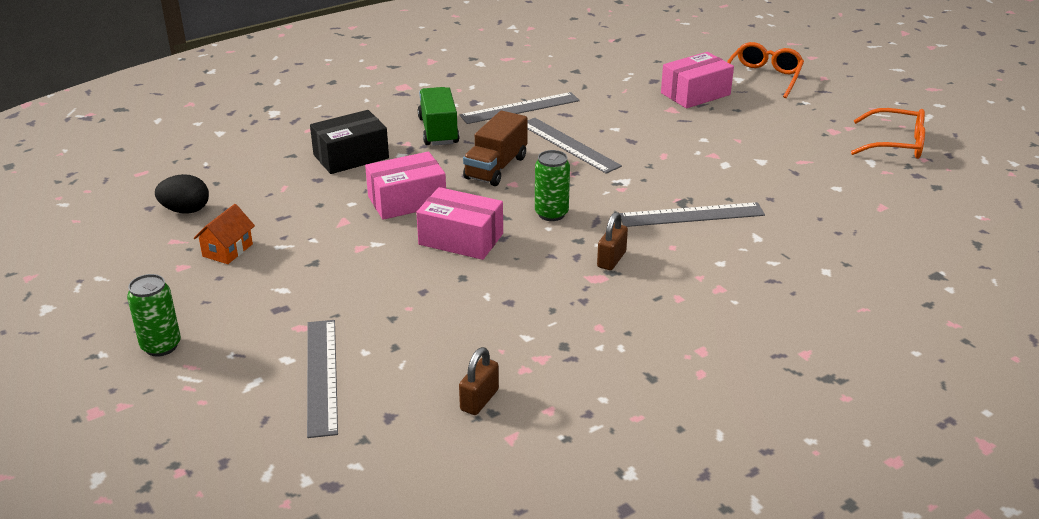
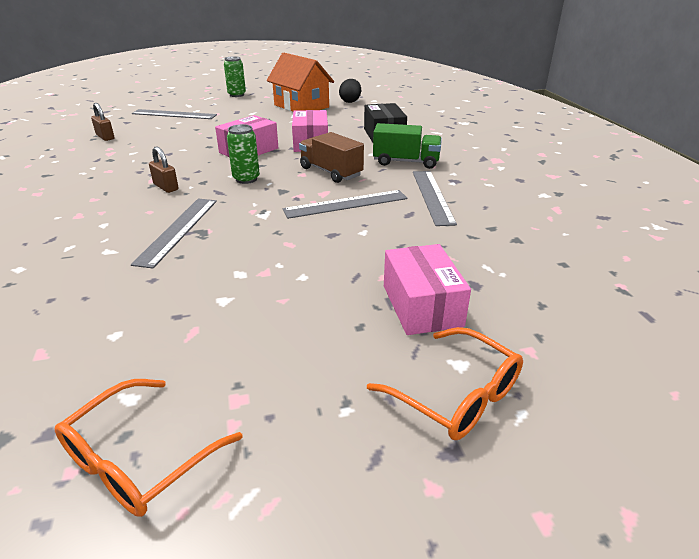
camera: 110 degrees right, 0 degrees up
orange house [194,204,255,264] -> orange house [267,53,334,111], size x2.04

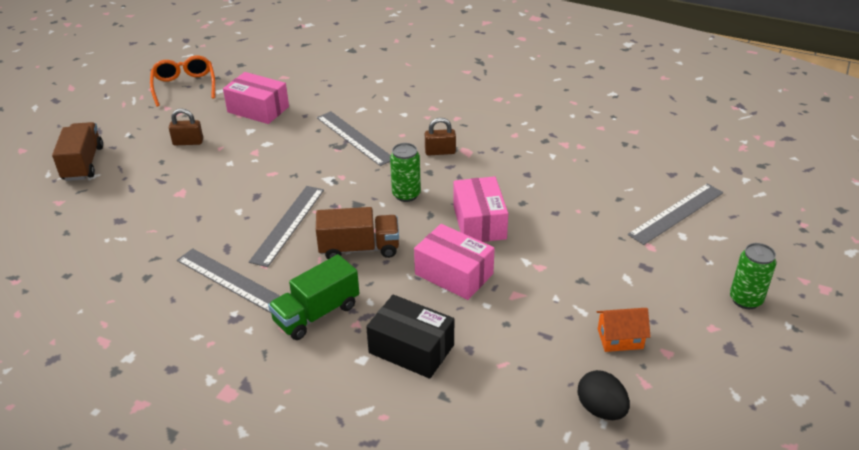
camera: 130 degrees right, 5 degrees up
brown padlock [91,103,115,141] -> brown padlock moved to [169,108,203,145]
orange house [267,53,334,111] -> orange house [597,308,651,352], size x0.49
orange glasses [367,327,523,440] -> brown truck [52,122,103,181]
pink box [384,244,471,335] -> pink box moved to [223,72,289,124]

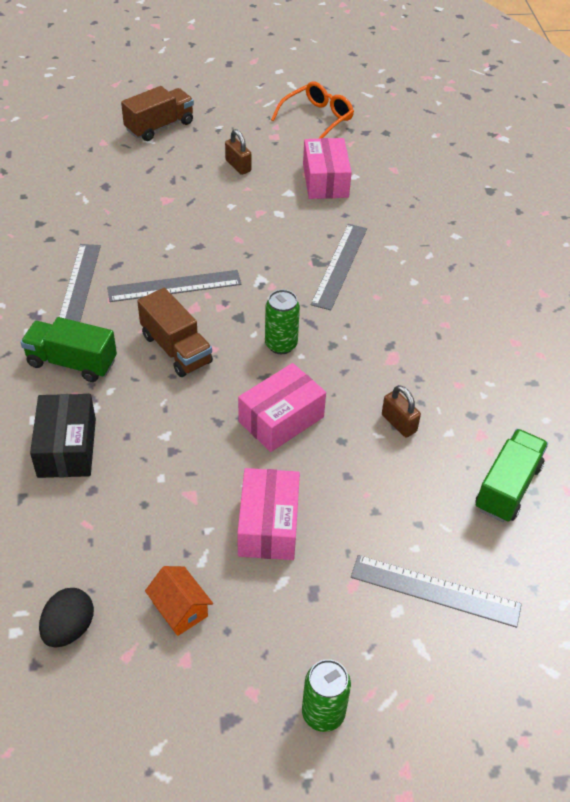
camera: 55 degrees right, 10 degrees up
pink box [414,224,495,300] -> pink box moved to [237,468,300,560]
brown padlock [425,118,456,156] -> brown padlock moved to [382,385,421,438]
none -> green truck [475,429,548,522]

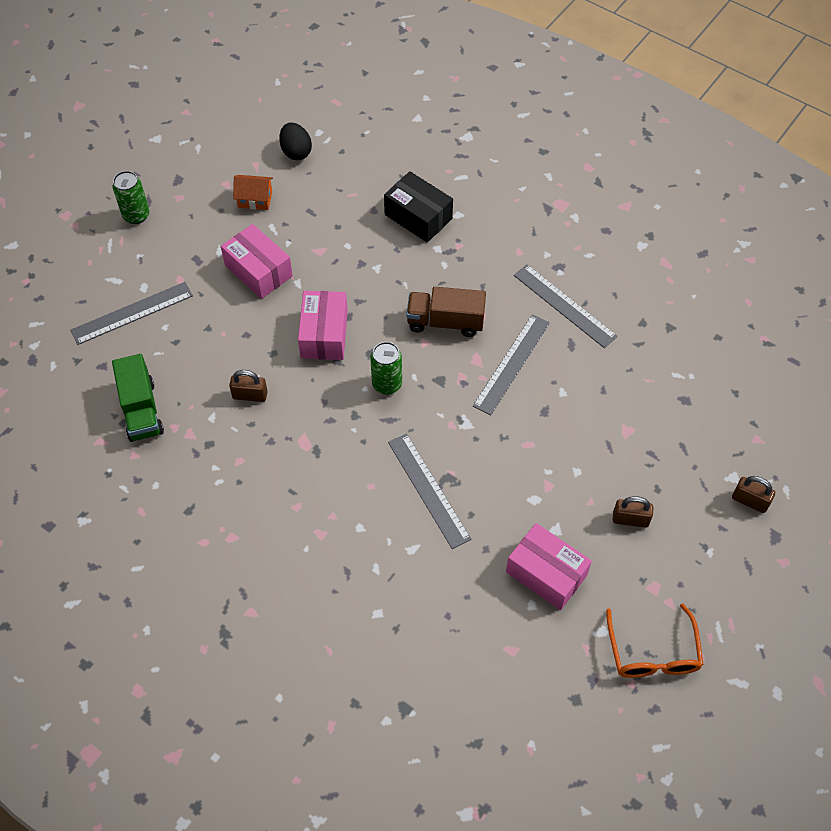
camera: 135 degrees right, 10 degrees up
green truck [21,317,117,382] -> none
brown truck [121,86,194,141] -> brown padlock [732,476,775,513]

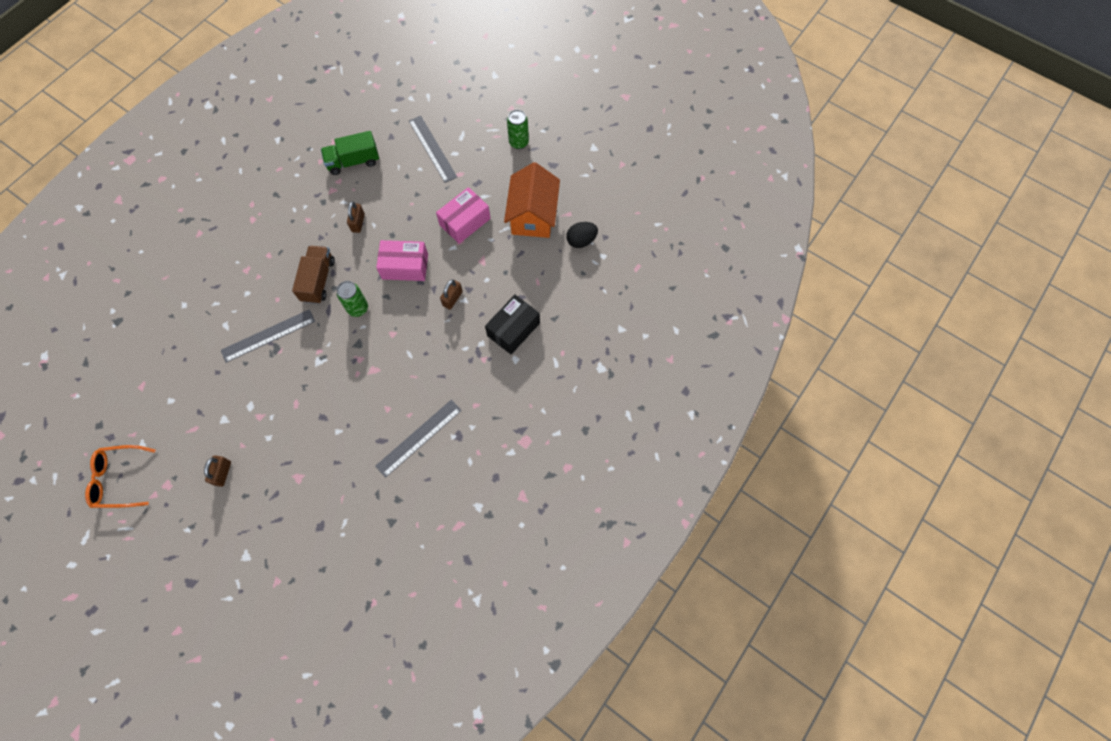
camera: 90 degrees right, 10 degrees up
orange house [233,175,273,210] -> orange house [504,162,560,238], size x2.04
brown truck [406,287,486,337] -> brown truck moved to [292,245,335,304]
grey ruler [473,314,550,415] -> none
pink box [506,523,592,610] -> none
brown padlock [732,476,775,513] -> brown padlock moved to [440,280,463,310]

